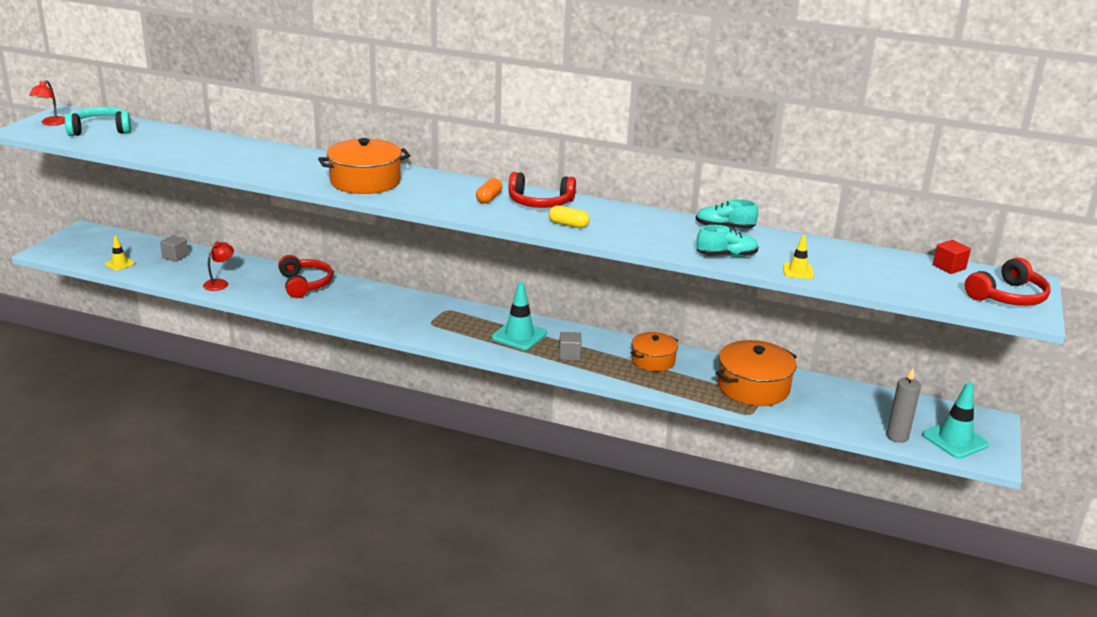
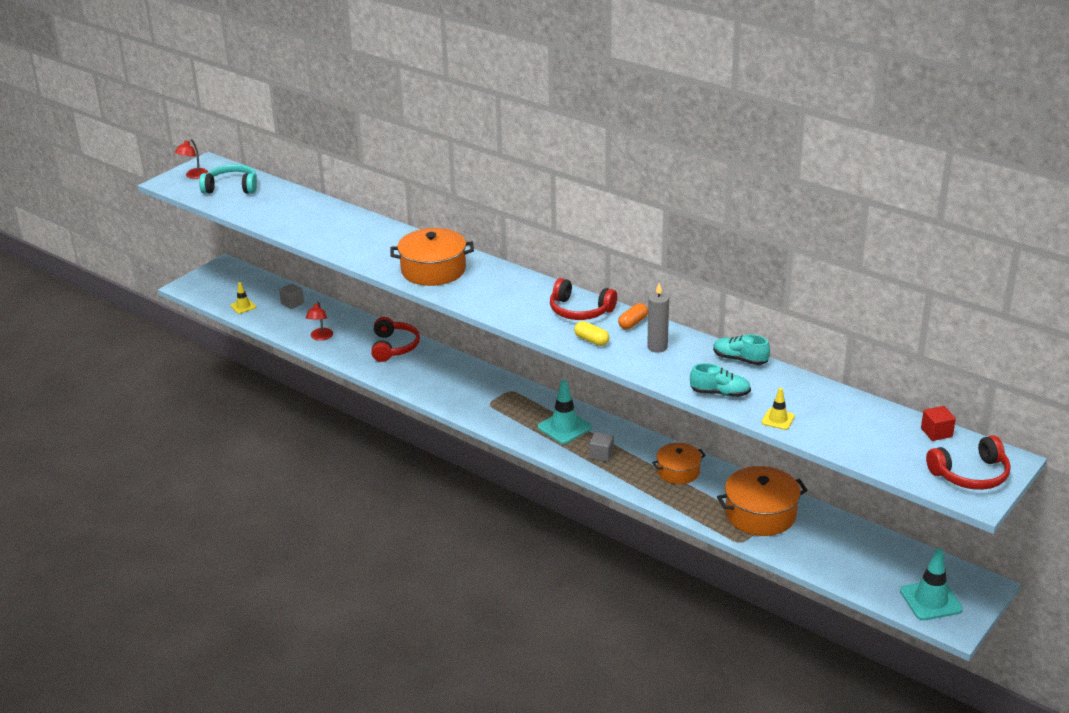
camera: 20 degrees right, 5 degrees up
red lamp [203,242,234,291] -> red lamp turned 135 degrees clockwise [306,301,333,341]
orange capsule [476,178,502,204] -> orange capsule moved to [618,303,648,329]
grey candle [886,368,921,443] -> grey candle moved to [647,283,669,353]

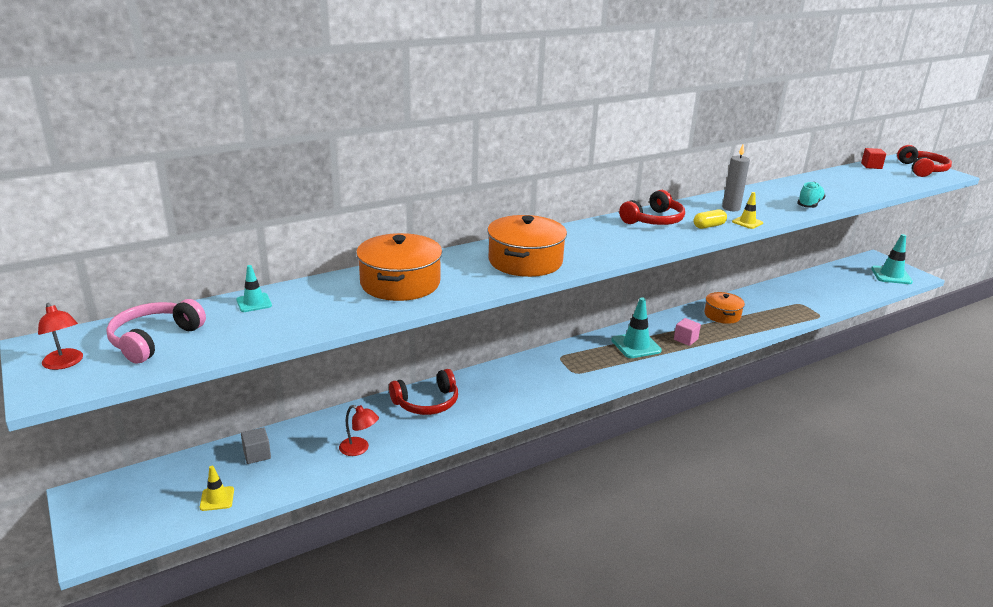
camera: 70 degrees left, 5 degrees down
turquoise headphones [199,164,257,194] -> pink headphones [106,299,206,364]
red headphones [371,317,420,362] -> red headphones turned 135 degrees clockwise [389,369,458,415]
grey cube [589,432,614,462] -> pink cube [674,318,701,346]
orange capsule [618,303,648,329] -> none
turquoise shoe [713,334,770,365] -> none
orange pot [717,466,808,536] -> orange pot moved to [356,233,442,301]
yellow traffic cone [762,388,795,430] -> yellow traffic cone moved to [732,192,763,229]
none -> turquoise traffic cone [236,265,272,312]

